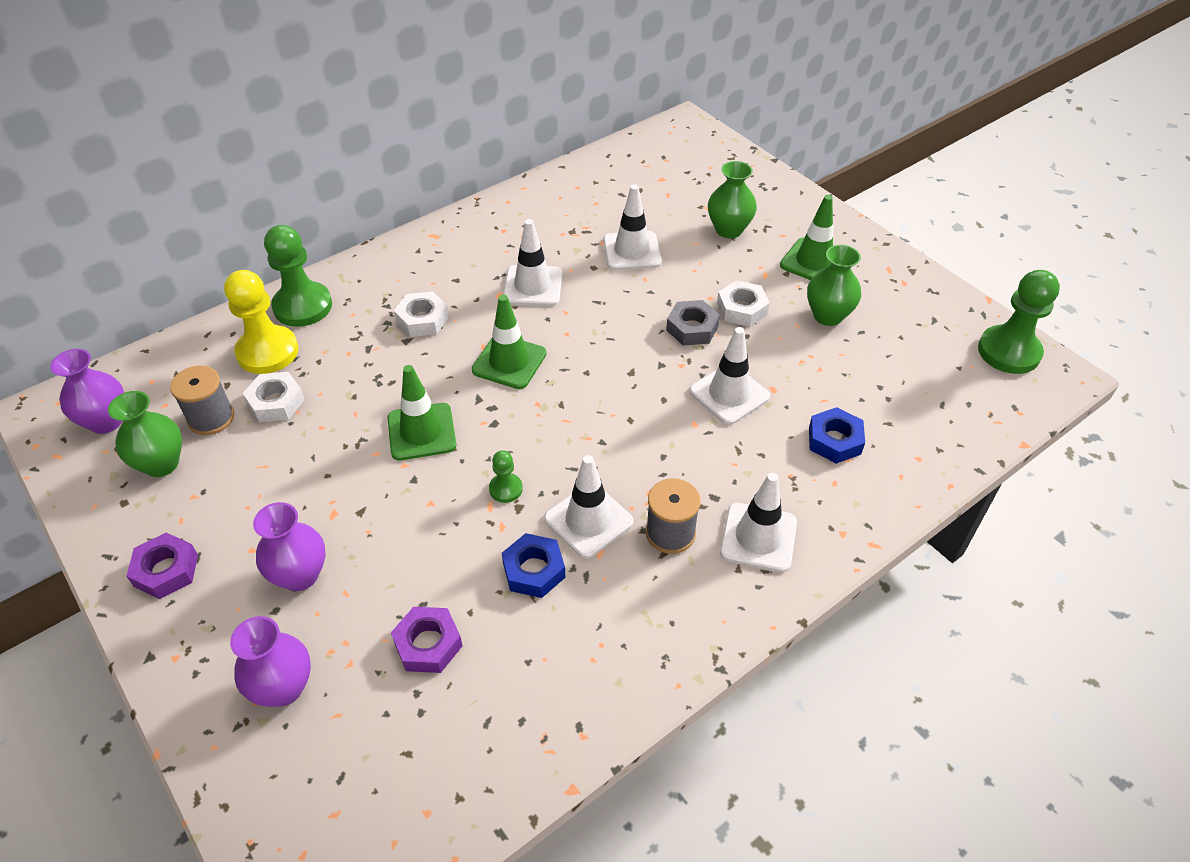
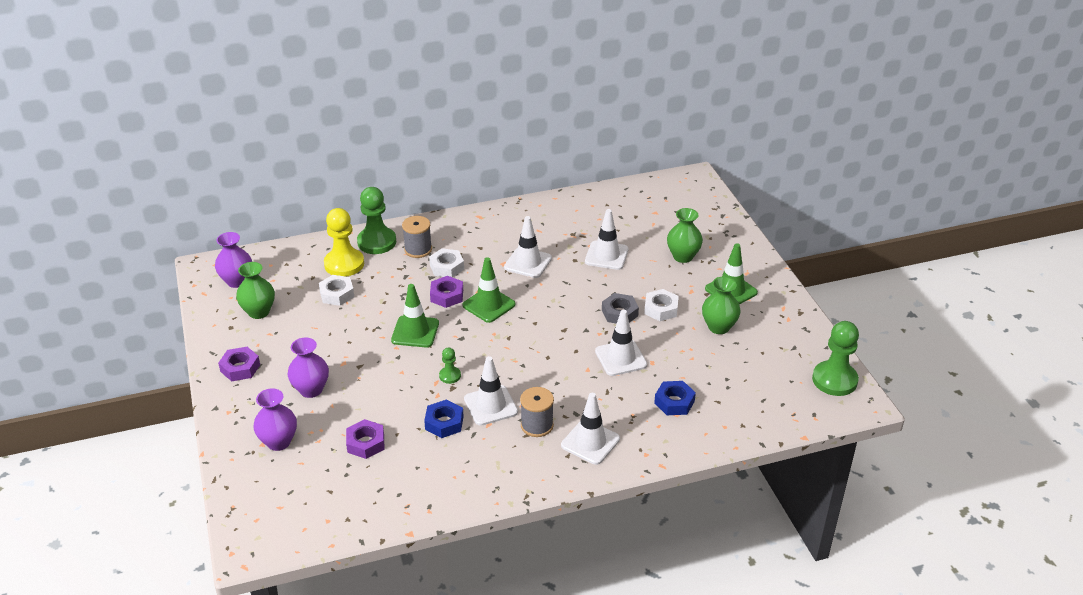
camera: 20 degrees right, 10 degrees down
grey spool [170,366,234,435] -> grey spool moved to [402,216,432,258]
none -> purple nut [430,276,463,308]

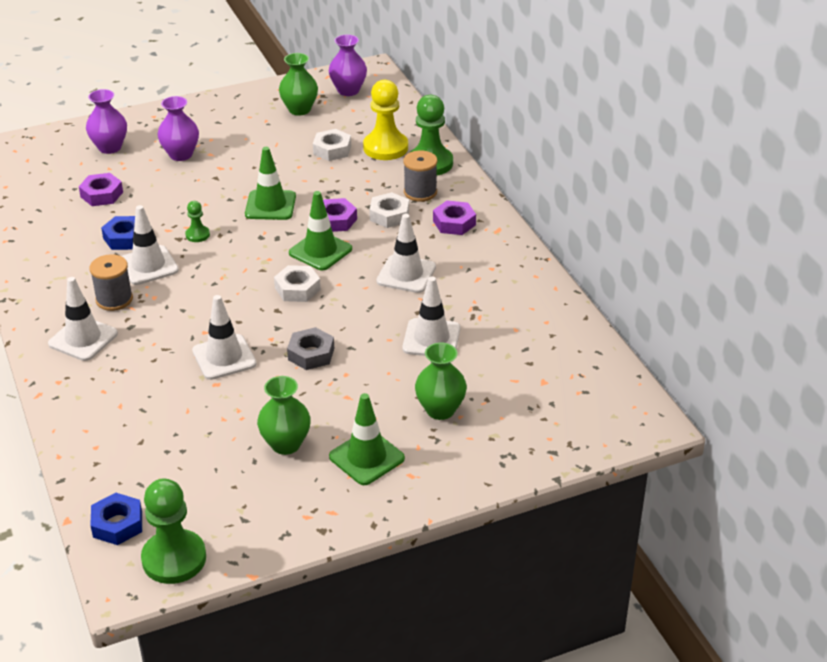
camera: 85 degrees right, 0 degrees up
purple nut [218,347,260,382] -> purple nut moved to [433,201,476,235]
white nut [644,289,679,321] -> white nut moved to [274,265,321,302]
blue nut [654,381,696,415] -> blue nut moved to [90,493,142,545]

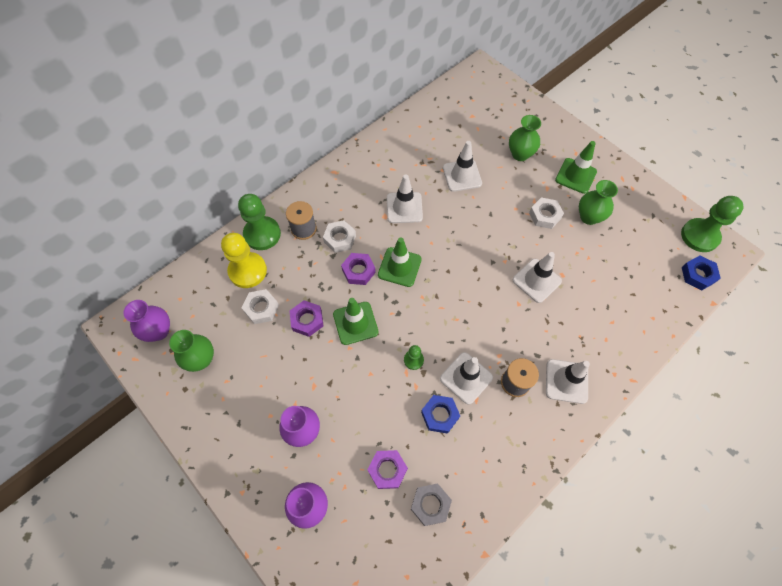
camera: 110 degrees left, 25 degrees up
white nut [274,265,321,302] -> white nut moved to [529,197,564,229]
grey nut [287,327,334,370] -> grey nut moved to [411,483,452,526]
purple nut [433,201,476,235] -> purple nut moved to [290,300,324,337]

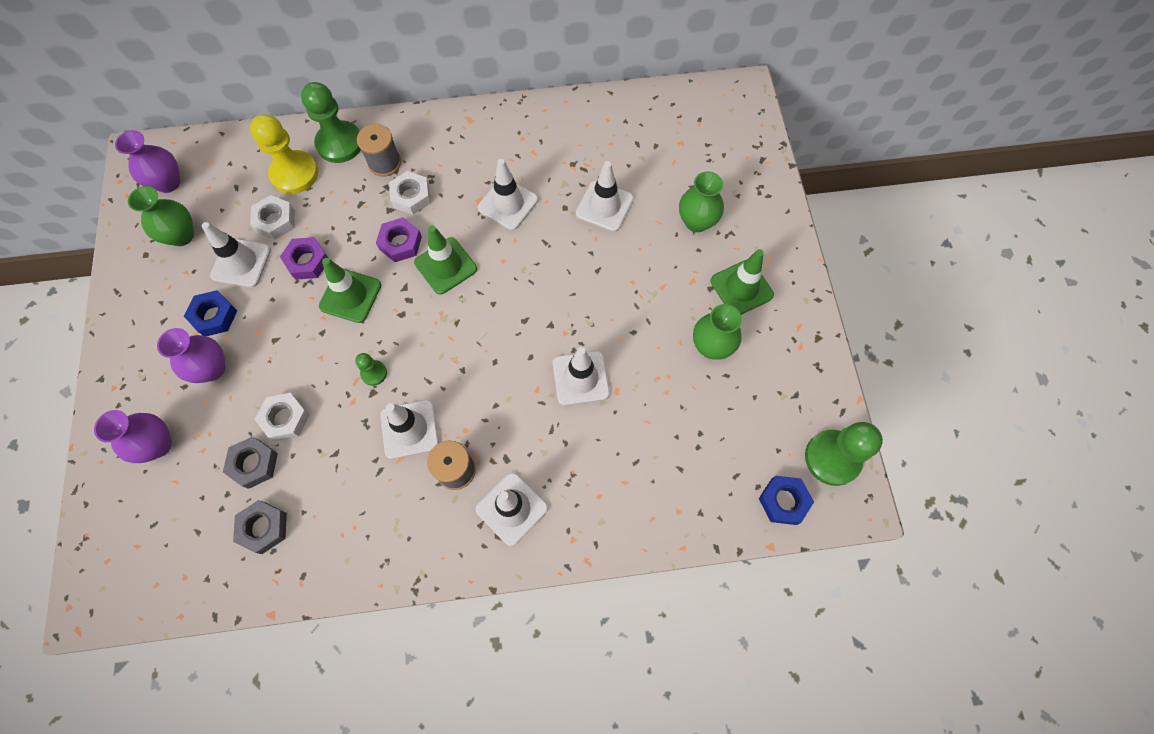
camera: 35 degrees right, 5 degrees up
purple nut [367,450,408,489] -> grey nut [223,436,278,489]
blue nut [421,395,460,434] -> blue nut moved to [184,290,237,336]
white nut [529,197,564,229] -> white nut moved to [255,393,310,441]
none -> white traffic cone [202,222,271,288]

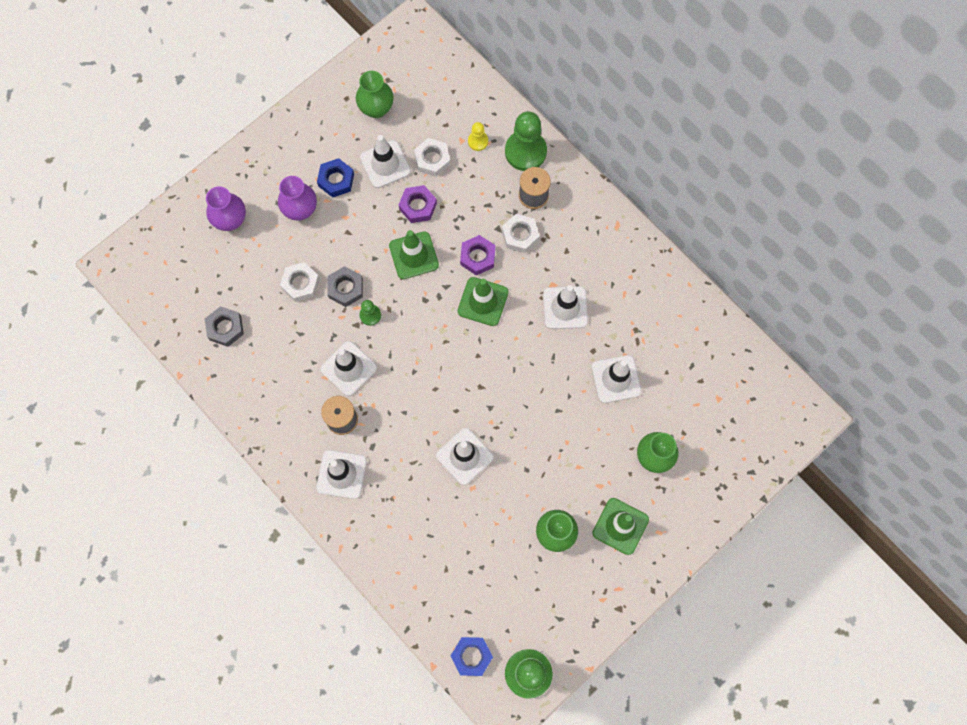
camera: 55 degrees right, 5 degrees up
purple vase [115,130,180,193] -> none
grey nut [223,436,278,489] -> grey nut moved to [328,266,363,307]
yellow pawn [250,114,318,194] -> yellow pawn [468,122,488,151], size x0.49

